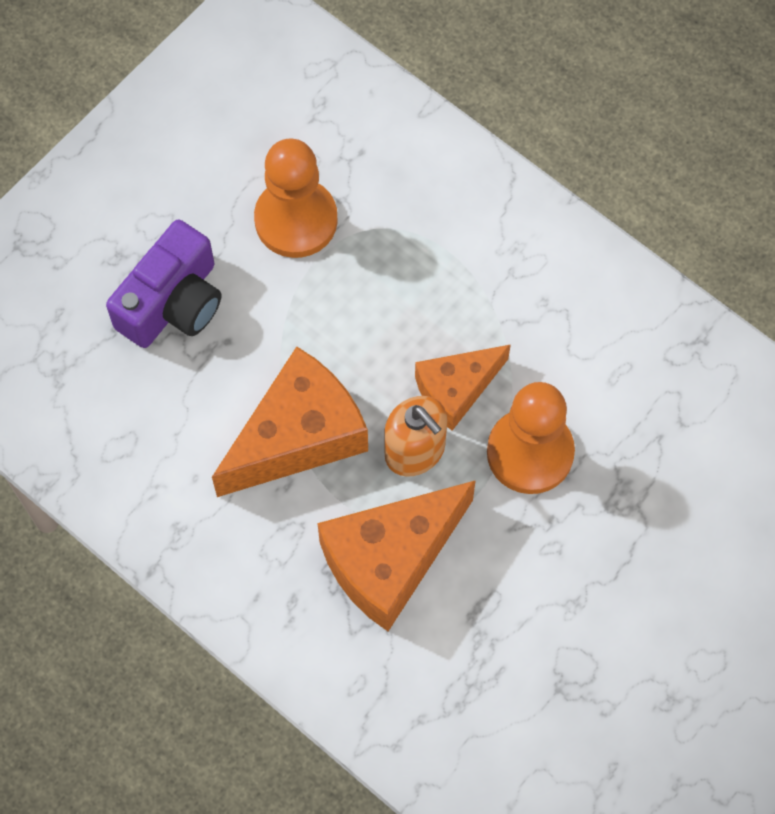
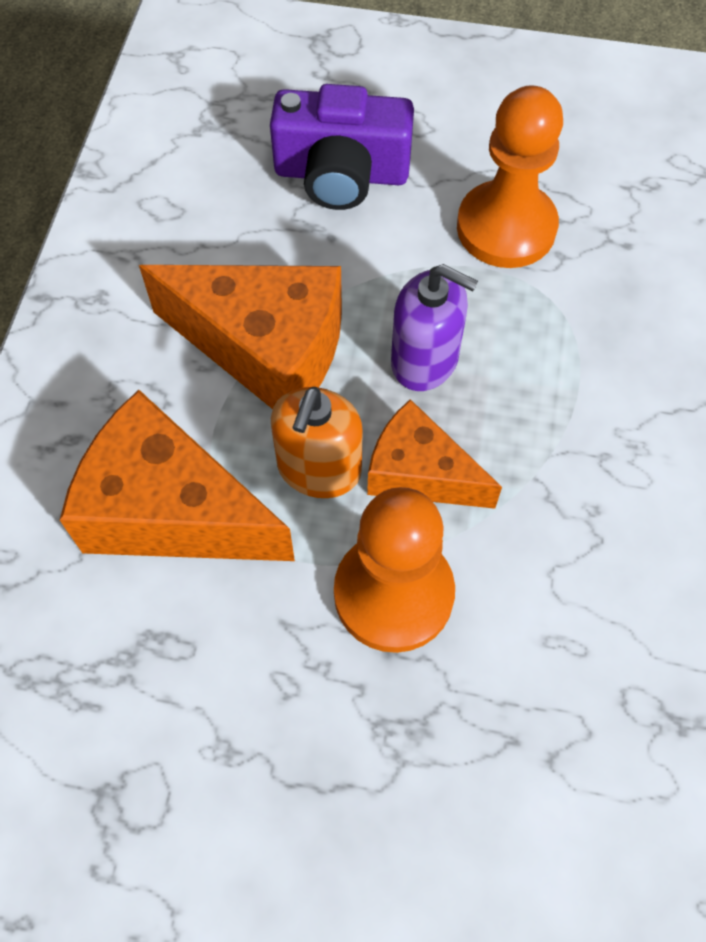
camera: 60 degrees right, 5 degrees down
none -> purple soap dispenser [391,264,478,391]

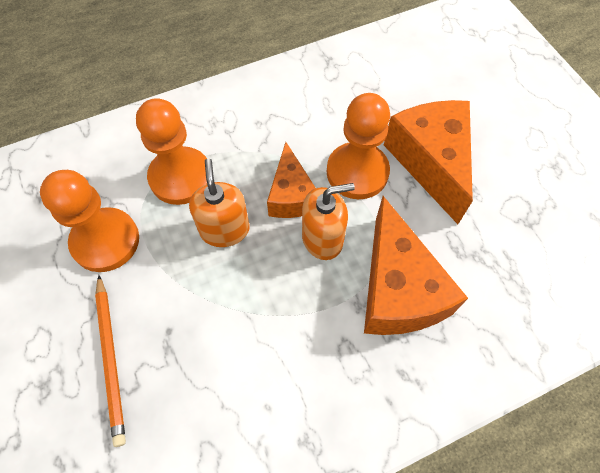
camera: 125 degrees left, 0 degrees up
orange cheese [139,265,342,409] -> orange cheese moved to [384,100,473,224]
purple camera [270,84,414,210] -> orange pencil [95,275,126,447]
purple soap dispenser [391,264,478,391] -> orange soap dispenser [189,159,249,247]
none -> orange pawn [136,98,207,205]

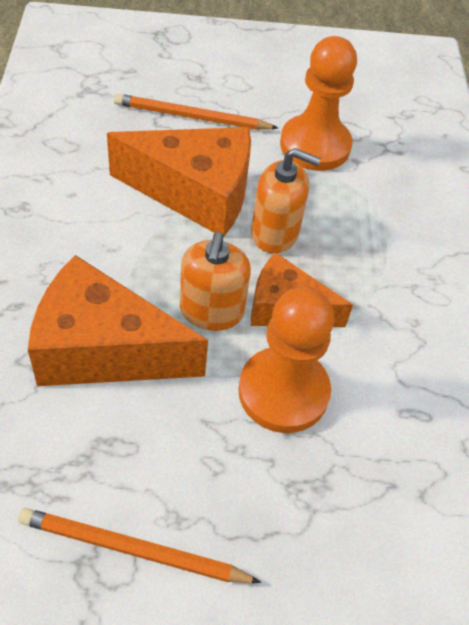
camera: 110 degrees right, 10 degrees down
orange pawn [136,98,207,205] -> none
orange cheese [384,100,473,224] -> orange cheese moved to [107,127,251,238]
none -> orange pencil [18,508,261,583]

